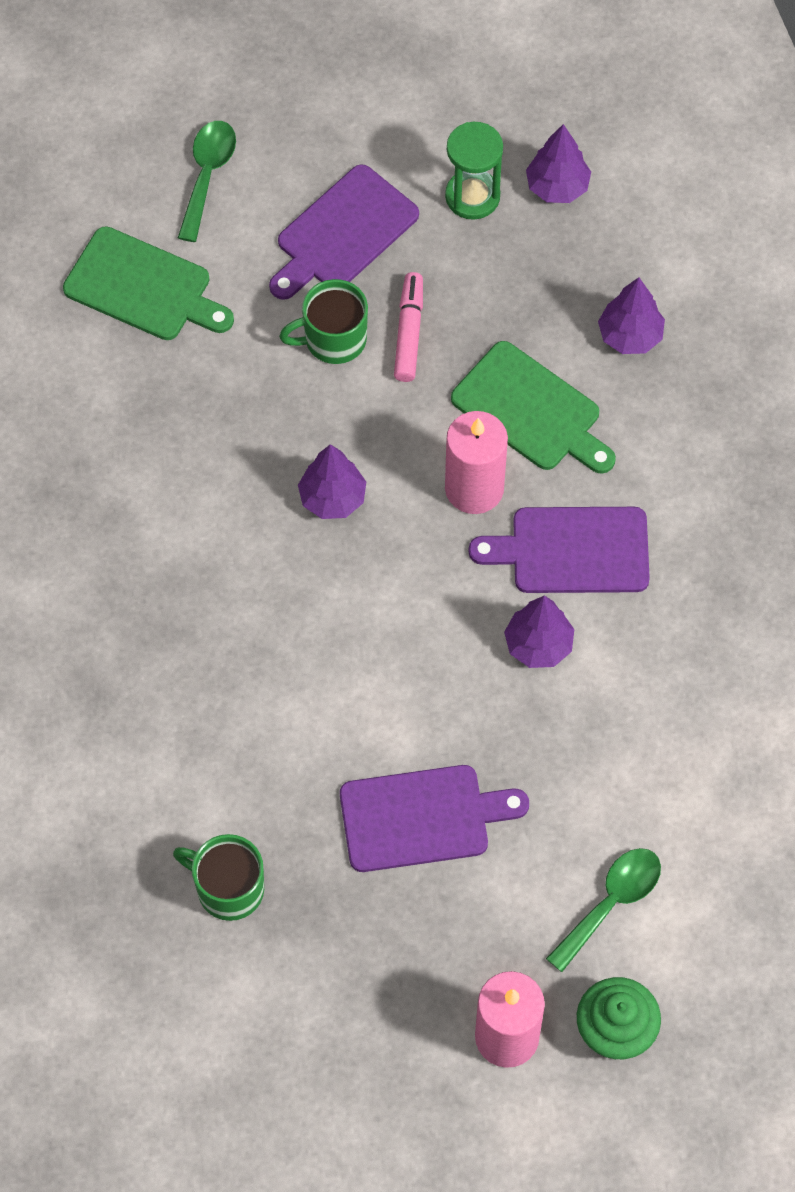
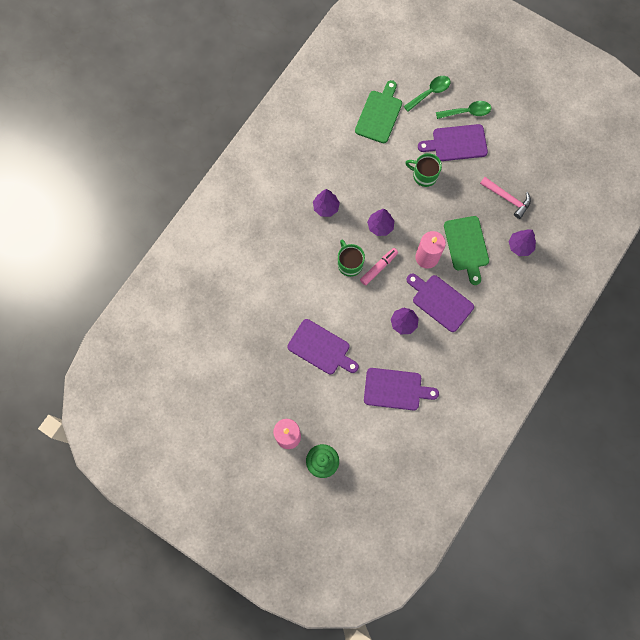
camera: 40 degrees right, 10 degrees up
green cutting board [63,226,234,340] -> green cutting board turned 135 degrees counterclockwise [355,80,402,143]
green mug [173,834,264,921] -> green mug moved to [338,240,365,277]
pink marker [394,272,423,382] -> pink marker moved to [360,248,398,286]
green hourglass [445,122,503,220] -> none
purple tree [526,124,591,203] -> purple tree moved to [313,189,340,217]
green spoon [546,848,661,972] -> green spoon moved to [436,101,491,119]
none -> purple cutting board [364,368,439,410]
none -> pink hammer [480,177,531,219]

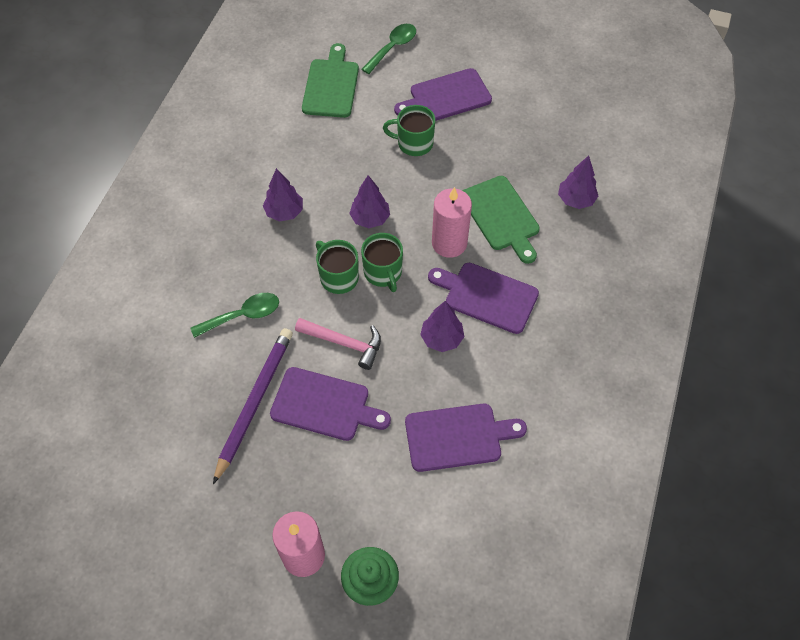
camera: 15 degrees left, 15 degrees down
pink marker [360,248,398,286] -> green mug [361,233,403,292]
green spoon [436,101,491,119] -> green spoon moved to [191,293,279,338]
pink hammer [480,177,531,219] -> pink hammer moved to [295,318,381,370]
none -> purple pencil [213,328,293,484]

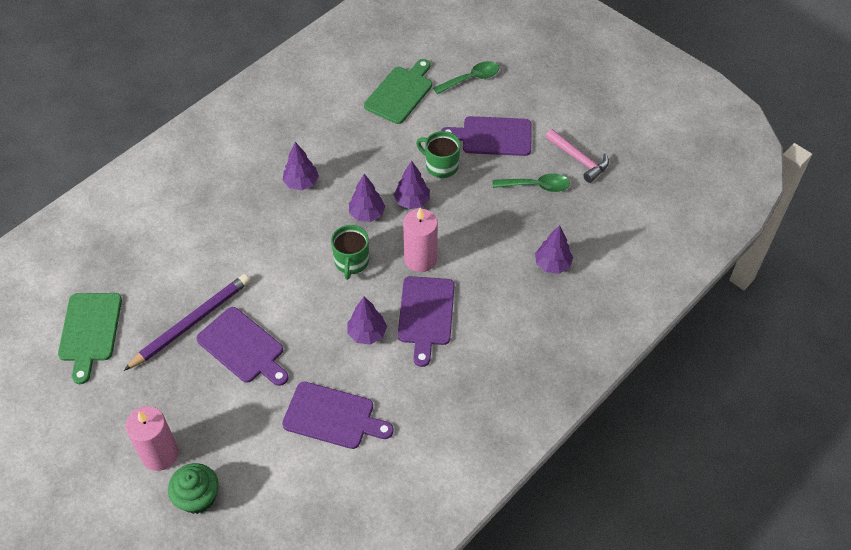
camera: 25 degrees right, 5 degrees down
green spoon [191,293,279,338] -> green spoon moved to [493,173,570,192]
pink hammer [295,318,381,370] -> pink hammer moved to [545,129,609,183]
green mug [316,240,359,294] -> none
purple cutting board [428,263,539,334] -> purple cutting board turned 135 degrees counterclockwise [398,276,454,367]
green cutting board [463,176,540,264] -> green cutting board moved to [58,293,122,384]
none -> purple tree [394,161,430,209]

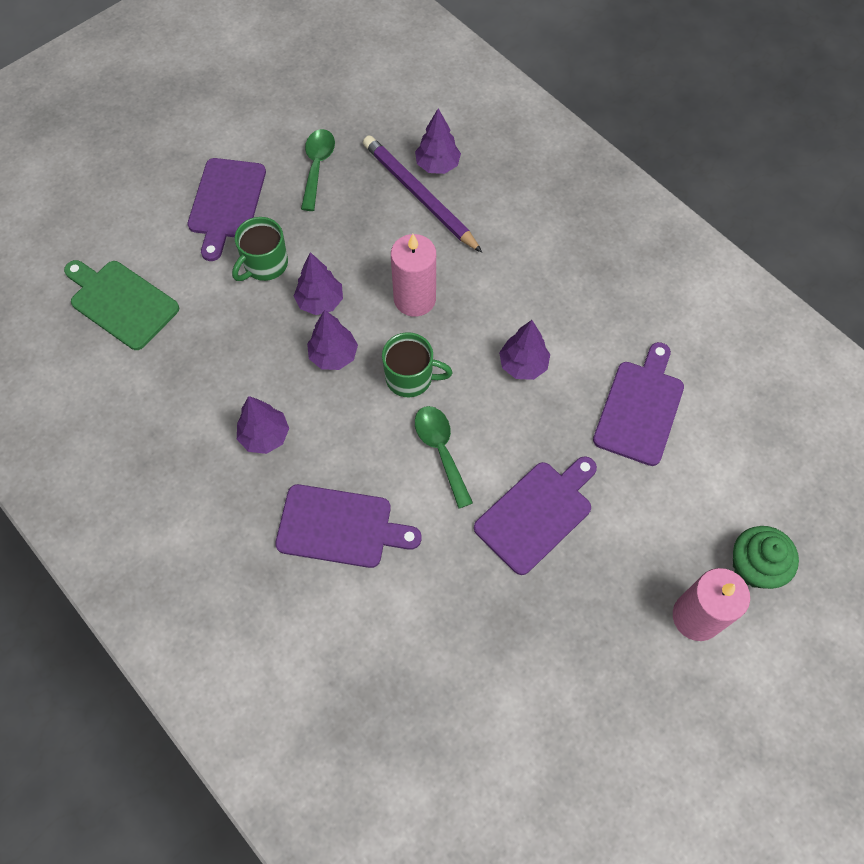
camera: 85 degrees left, 10 degrees up
green cutting board [58,293,122,384] -> none
purple pencil [124,274,250,371] -> purple pencil moved to [363,135,482,253]
purple cutting board [398,276,454,367] -> purple cutting board moved to [275,484,422,568]
green spoon [433,61,499,94] -> green spoon moved to [415,406,473,509]
pink hammer [545,129,609,183] -> none

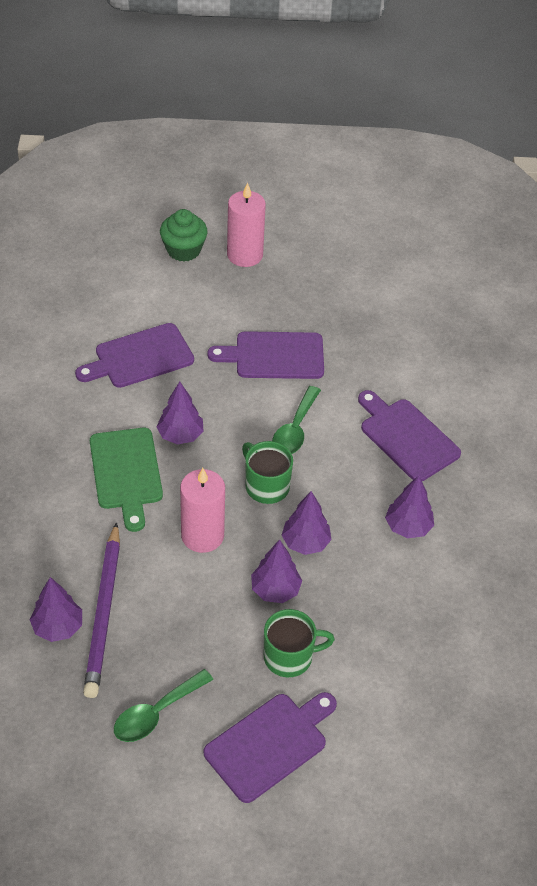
camera: 140 degrees left, 15 degrees down
green cutting board [64,260,179,350] -> green cutting board moved to [90,428,163,532]

